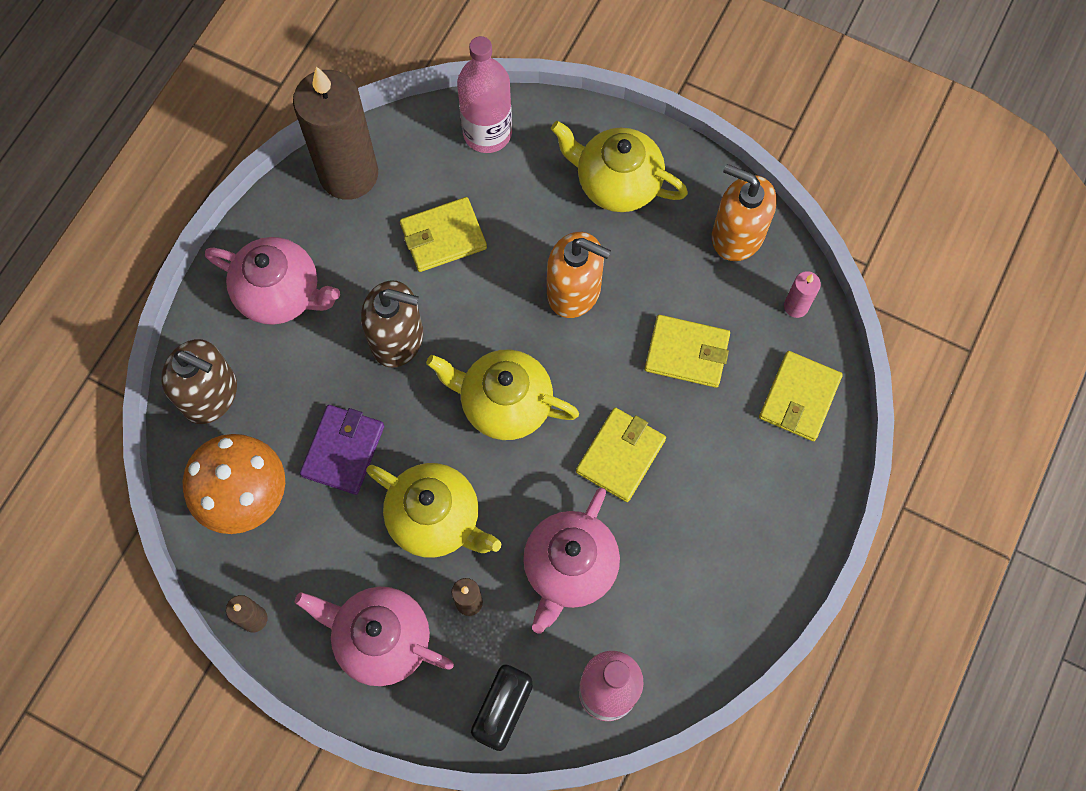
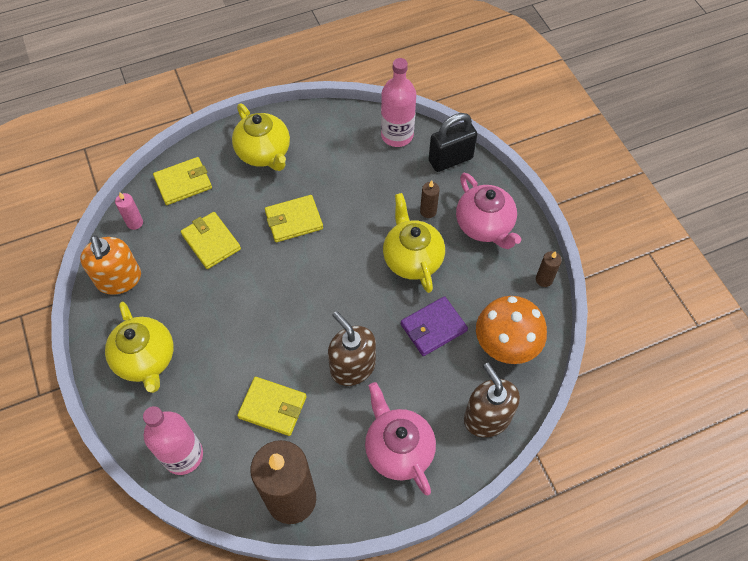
camera: 140 degrees left, 10 degrees down
yellow teapot [426,350,579,440] -> yellow teapot moved to [232,104,290,171]
pink teapot [523,488,620,634] -> none
orange soap dispenser [547,232,611,318] -> none

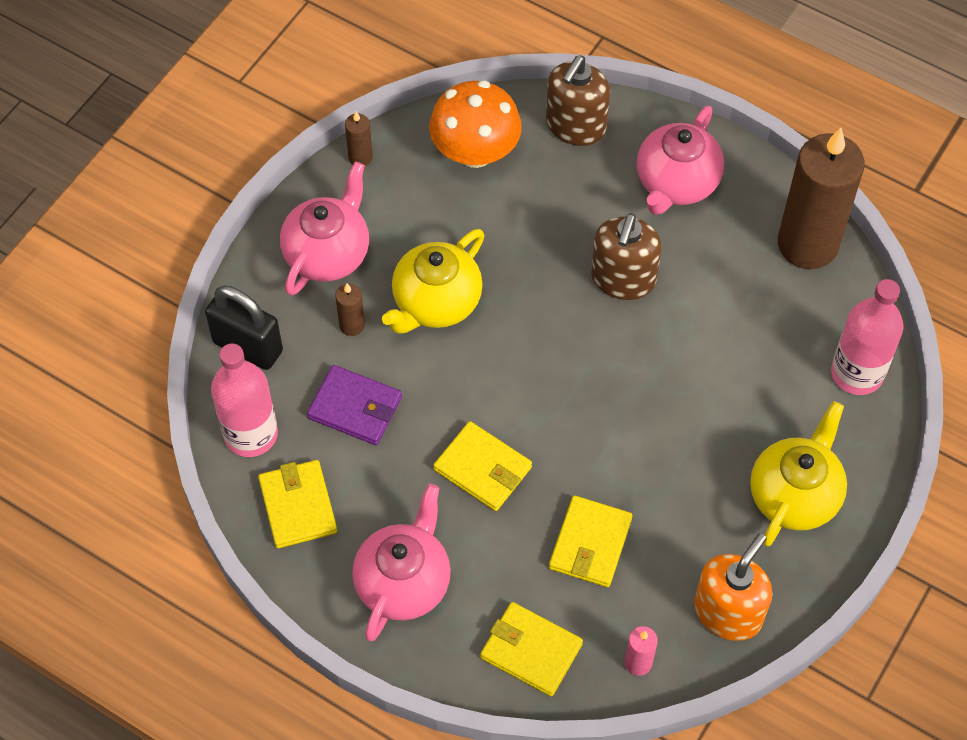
camera: 125 degrees left, 0 degrees up
yellow teapot [232,104,290,171] -> pink teapot [352,484,451,641]
yellow wallet [237,377,307,436] -> yellow wallet moved to [258,460,337,548]
purple wallet [401,296,468,356] -> purple wallet moved to [307,365,402,445]

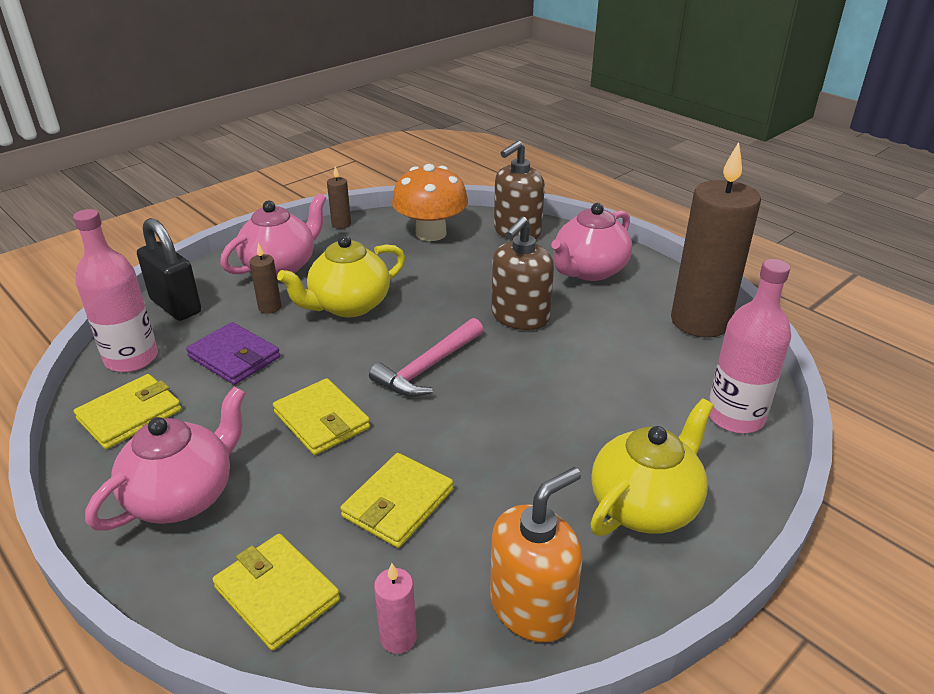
camera: 15 degrees right, 25 degrees down
yellow wallet [258,460,337,548] -> yellow wallet turned 45 degrees clockwise [74,374,182,449]
none -> pink hammer [369,318,483,397]

